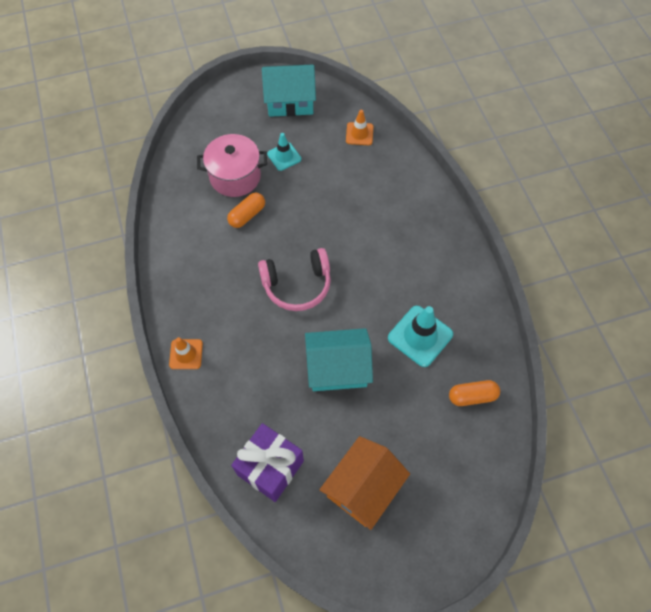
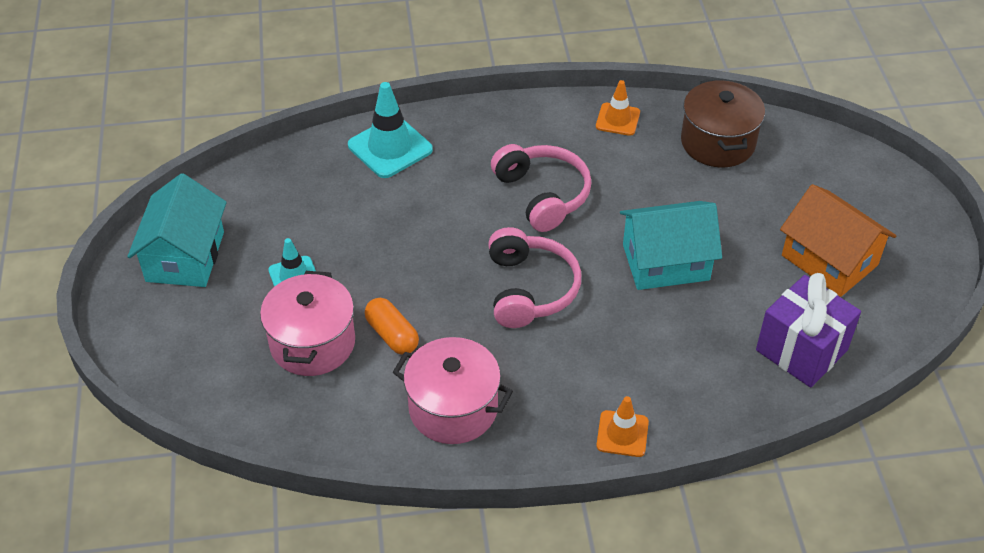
camera: 80 degrees left, 15 degrees down
turquoise house [305,328,373,391] -> turquoise house turned 75 degrees clockwise [620,201,722,290]
orange traffic cone [346,110,374,145] -> orange traffic cone moved to [596,80,640,136]
turquoise traffic cone [388,306,453,367] -> turquoise traffic cone moved to [348,82,433,178]
orange capsule [449,380,500,406] -> brown pot [681,79,765,167]
none -> pink pot [393,337,513,444]
none -> pink headphones [491,144,592,232]

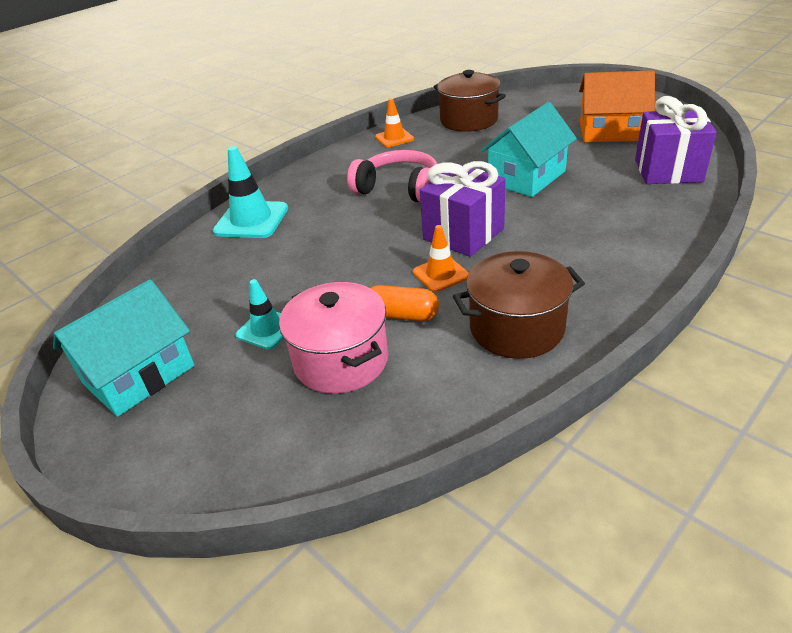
camera: 35 degrees left, 10 degrees down
turquoise house [127,173,227,287] -> turquoise house turned 75 degrees clockwise [53,279,194,417]
pink pot [393,337,513,444] -> brown pot [453,251,585,359]
pink headphones [488,227,581,328] -> purple gift [420,161,506,257]
orange traffic cone [596,396,649,457] -> orange traffic cone moved to [413,225,469,292]

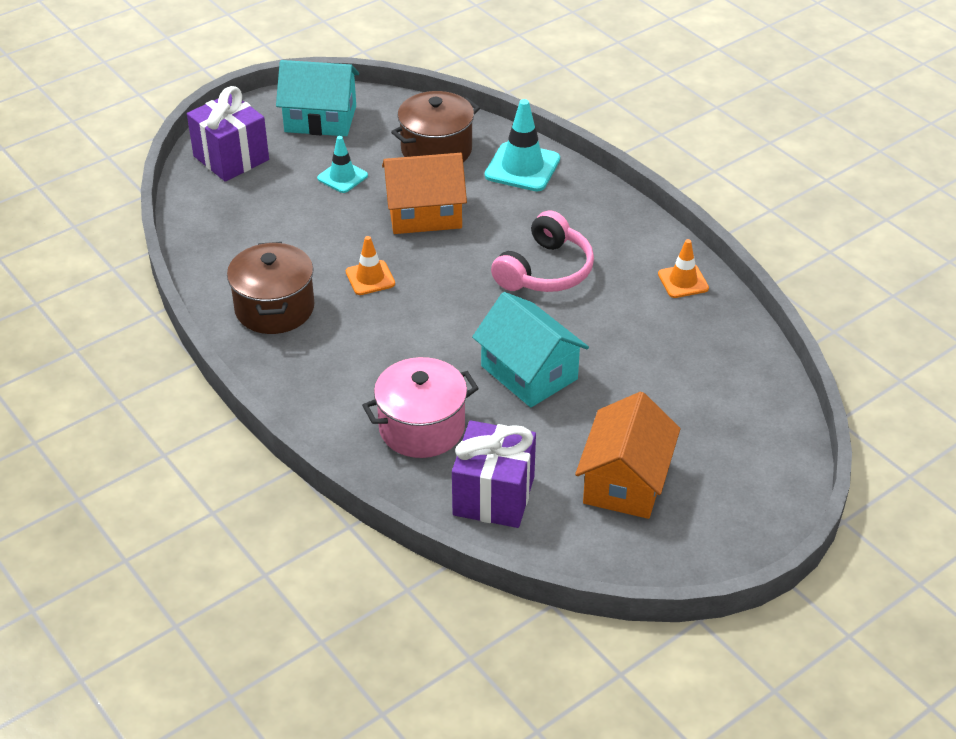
camera: 95 degrees right, 5 degrees up
turquoise house [53,279,194,417] -> turquoise house turned 45 degrees counterclockwise [276,60,359,136]
pink pot [279,282,388,394] -> pink pot moved to [362,357,479,458]
orange capsule [371,285,439,321] -> none
purple gift [420,161,506,257] -> purple gift moved to [187,86,269,181]
brown pot [433,70,506,132] -> brown pot moved to [391,91,480,162]
none -> orange house [382,153,467,234]

